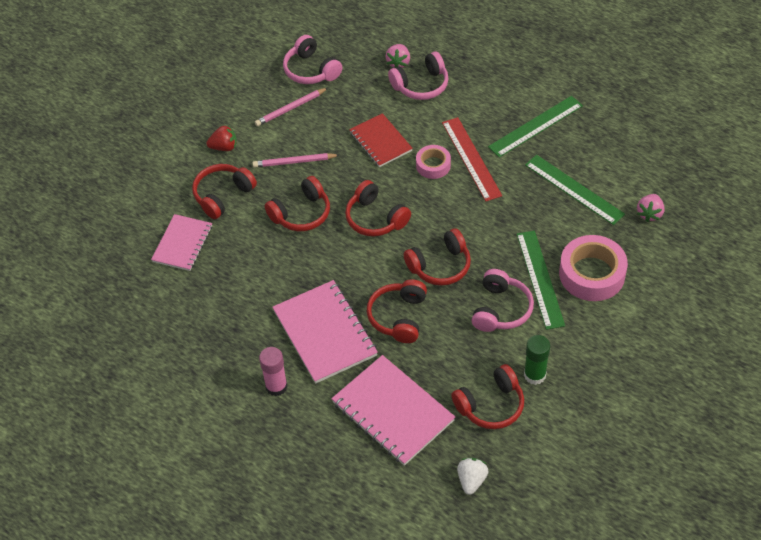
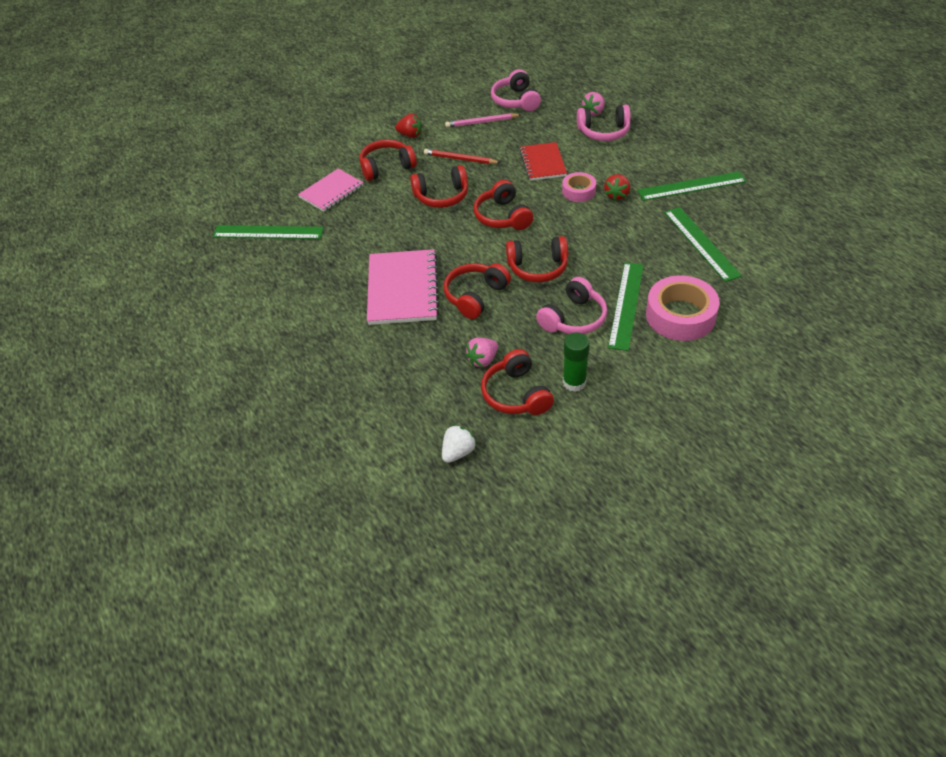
camera: 25 degrees right, 5 degrees down
pink pencil [253,153,339,168] -> red pencil [424,149,501,164]
pink glue stick [259,347,288,396] -> none
pink notebook [331,355,455,466] -> none
red ruler [442,117,502,201] -> red strawberry [604,174,630,201]
red headphones [451,364,524,429] -> red headphones turned 75 degrees clockwise [481,349,554,415]
pink strawberry [637,194,665,222] -> pink strawberry moved to [465,338,498,368]
none -> green ruler [213,225,324,239]

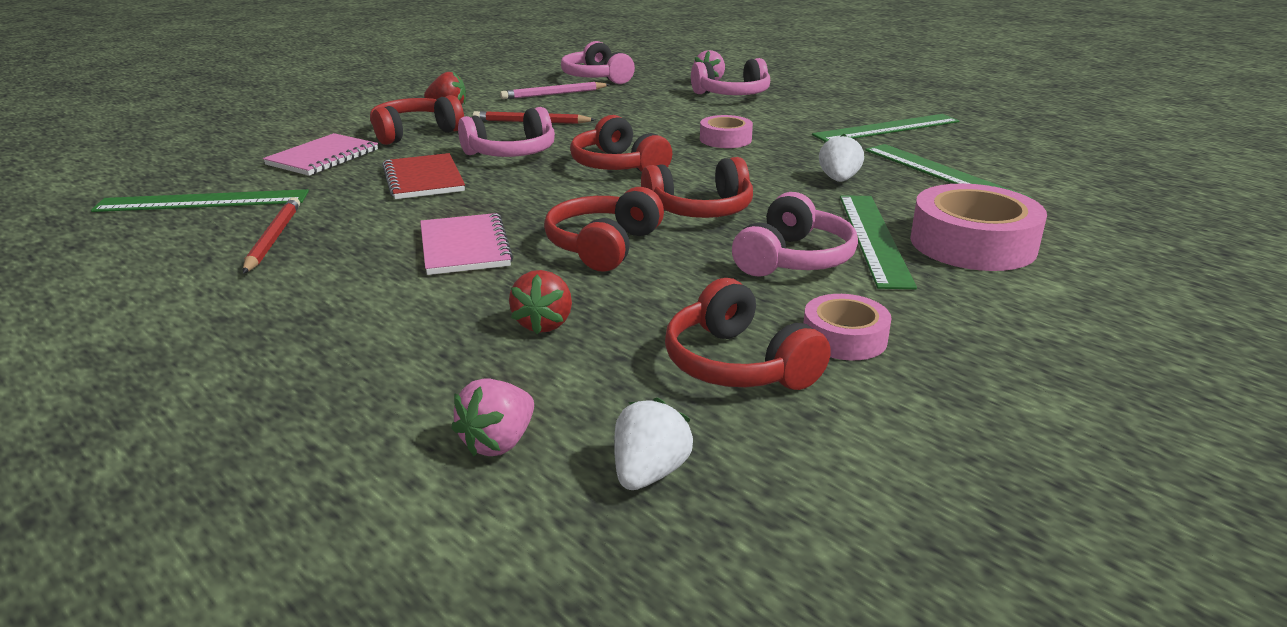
camera: 15 degrees left, 20 degrees down
pink notebook [367,249,440,325] -> pink notebook [420,213,513,275], size x0.63
red headphones [410,165,468,208] -> pink headphones [458,107,555,157]
pink strawberry [465,338,498,368] -> pink strawberry moved to [451,378,534,456]
red notebook [520,142,567,181] -> red notebook moved to [382,153,465,199]
green glue stick [563,333,590,392] -> pink tape [803,294,891,360]
red strawberry [604,174,630,201] -> red strawberry moved to [509,270,572,334]
none -> red pencil [243,197,300,274]
none -> white strawberry [819,134,864,182]

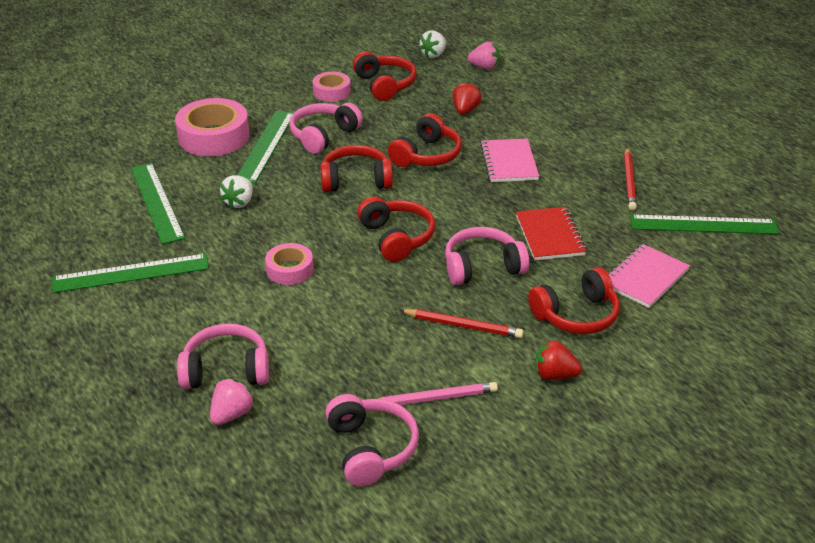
camera: 170 degrees left, 10 degrees up
pink strawberry [451,378,534,456] -> pink strawberry turned 60 degrees clockwise [468,42,500,70]

